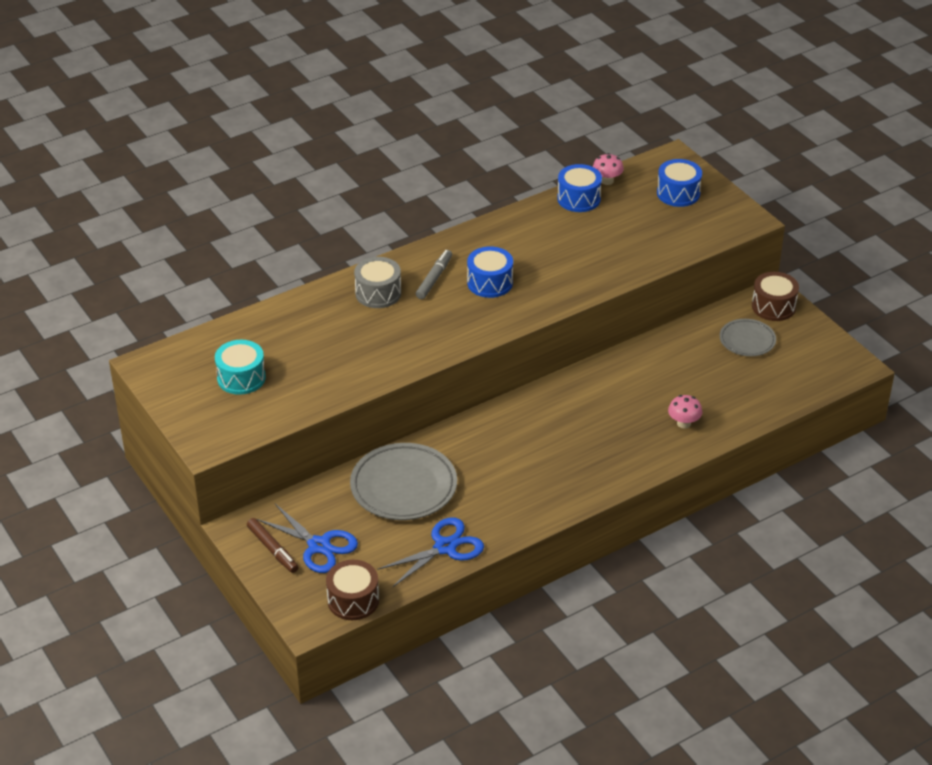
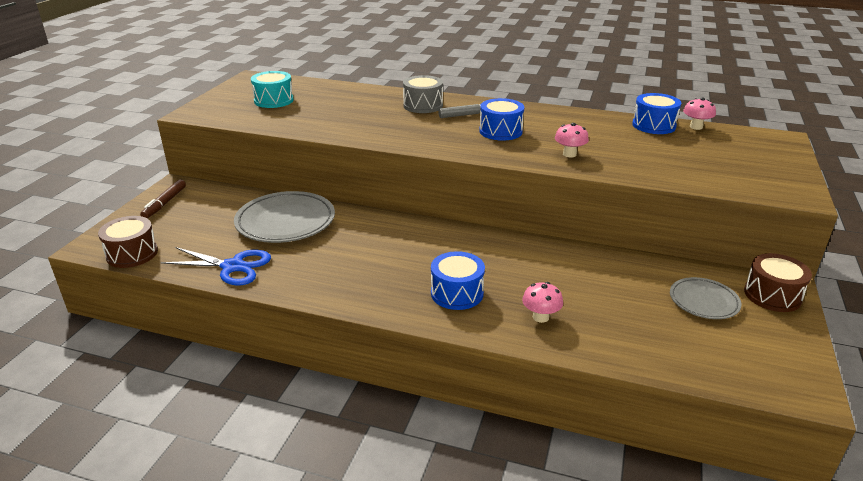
camera: 50 degrees right, 10 degrees down
blue scissors [257,504,358,573] -> none
blue drum [657,159,702,207] -> blue drum moved to [431,251,485,310]
none -> pink mushroom [555,123,589,158]

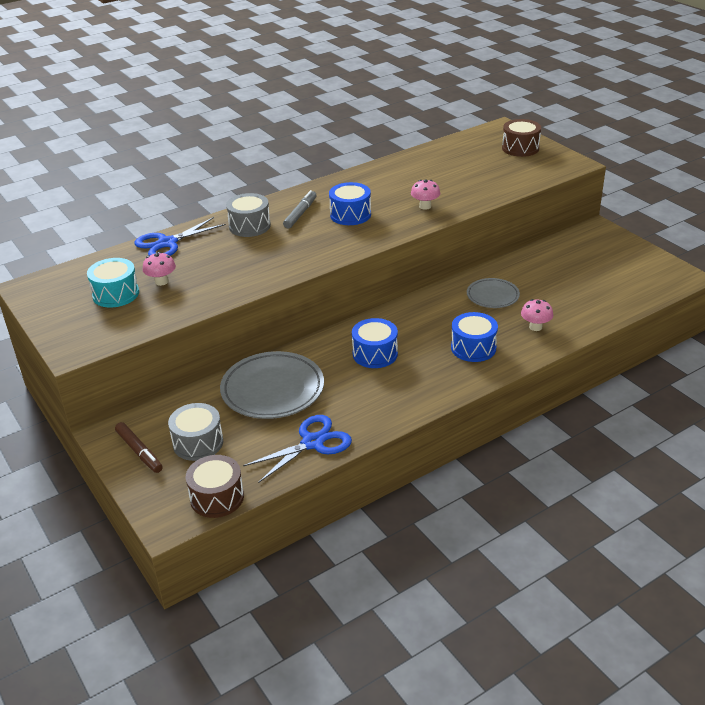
camera: 50 degrees left, 5 degrees up
blue drum [632,93,681,134] -> blue drum moved to [352,318,398,368]
grey plate [670,277,742,319] -> grey plate moved to [467,278,520,308]
pink mushroom [683,97,716,130] -> pink mushroom moved to [143,252,176,286]
brown drum [744,253,812,312] -> brown drum moved to [502,119,541,157]
none -> blue scissors [135,217,226,256]
none -> grey drum [168,403,223,461]

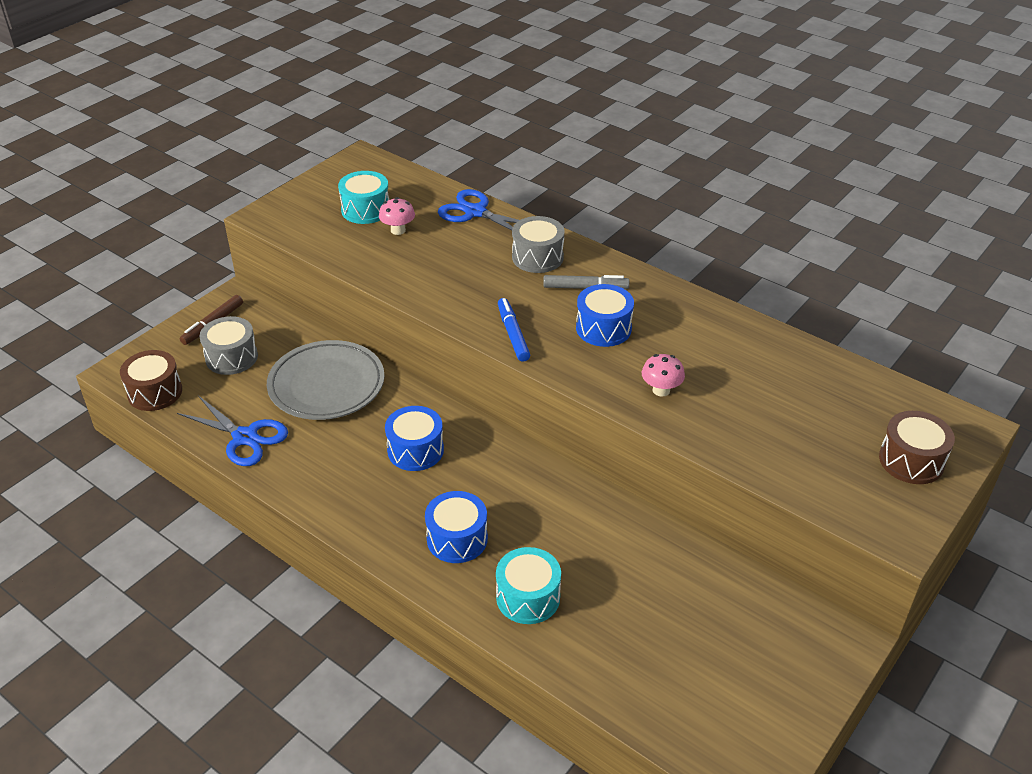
camera: 70 degrees right, 5 degrees up
grey plate [467,278,520,308] -> none
pink mushroom [521,299,553,331] -> turquoise drum [496,547,561,624]
none -> blue marker [498,298,530,362]

